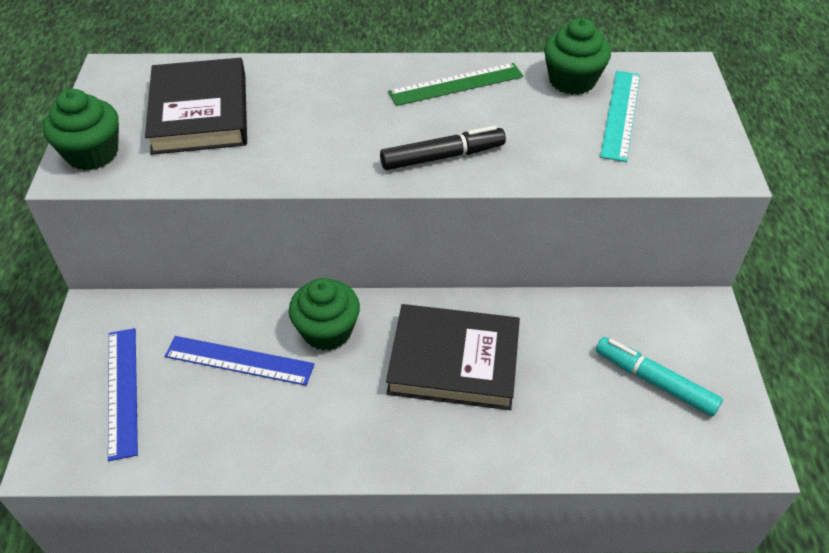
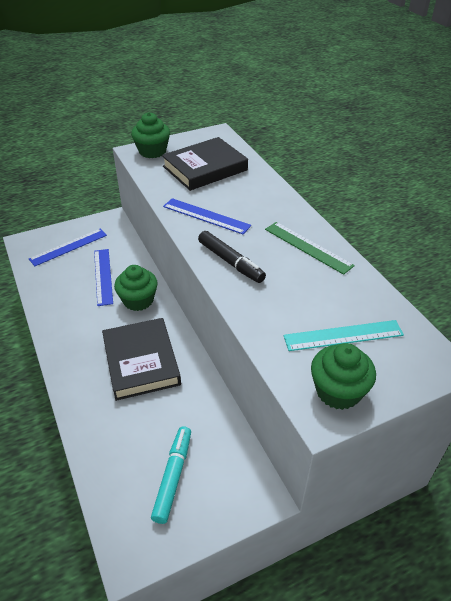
camera: 65 degrees right, 5 degrees down
green cupcake [544,18,611,95] -> green cupcake moved to [311,343,376,410]
none -> blue ruler [163,198,251,235]

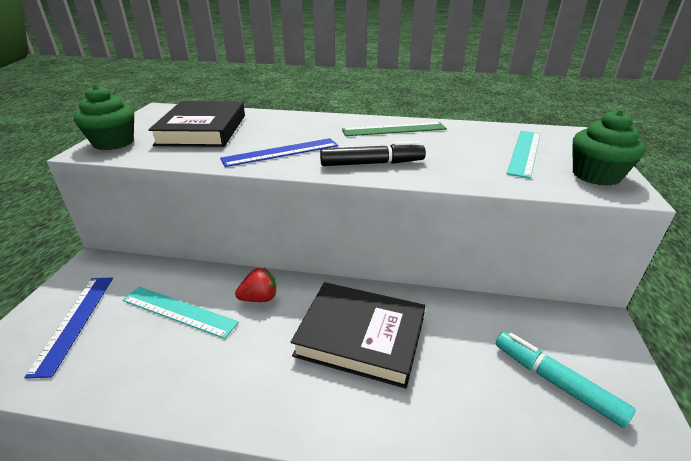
camera: 55 degrees left, 10 degrees down
blue ruler [94,249,113,306] -> turquoise ruler [122,287,239,339]
green cupcake [114,265,158,311] -> red strawberry [235,268,276,302]

